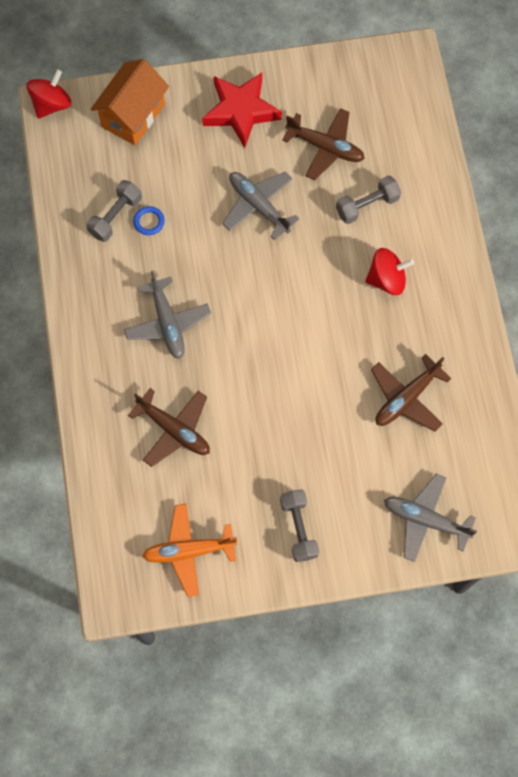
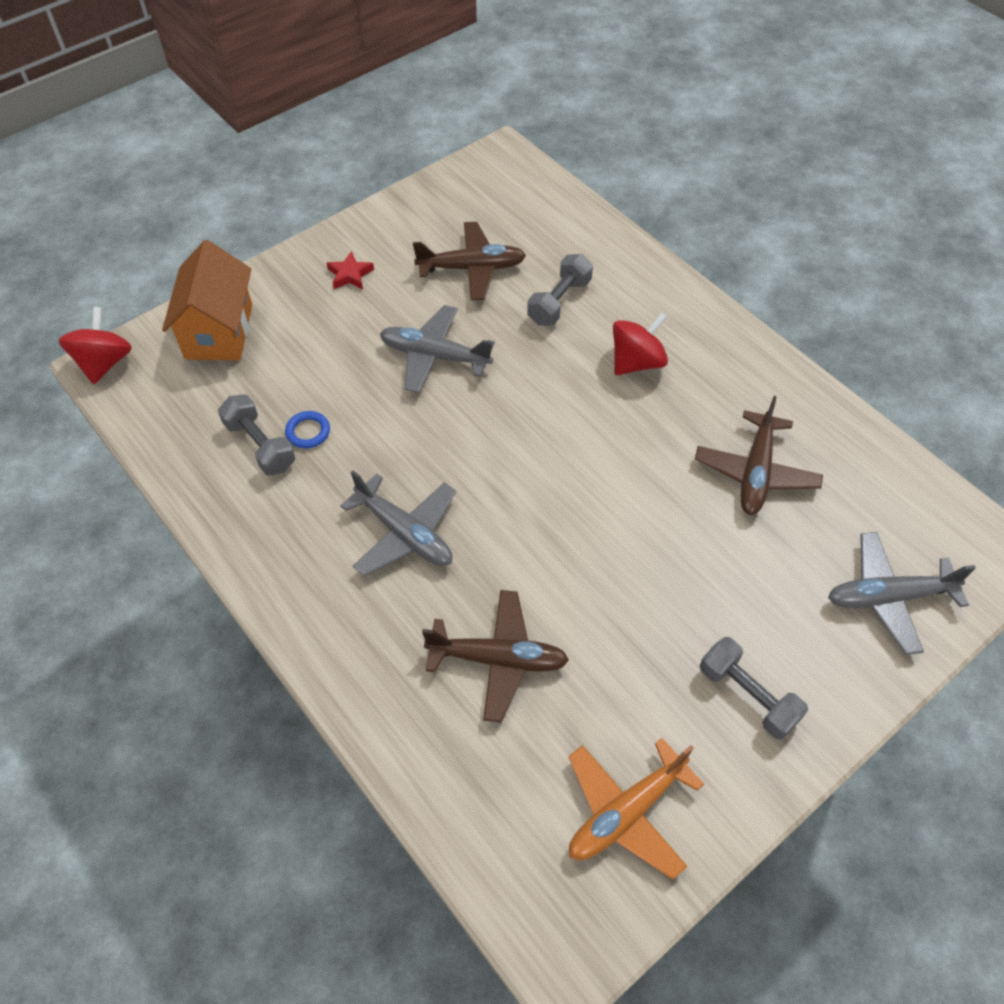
camera: 30 degrees left, 15 degrees down
grey dumbbell [86,180,142,242] -> grey dumbbell turned 45 degrees counterclockwise [218,394,295,475]
red star [202,72,282,148] -> red star [327,251,374,289], size x0.45

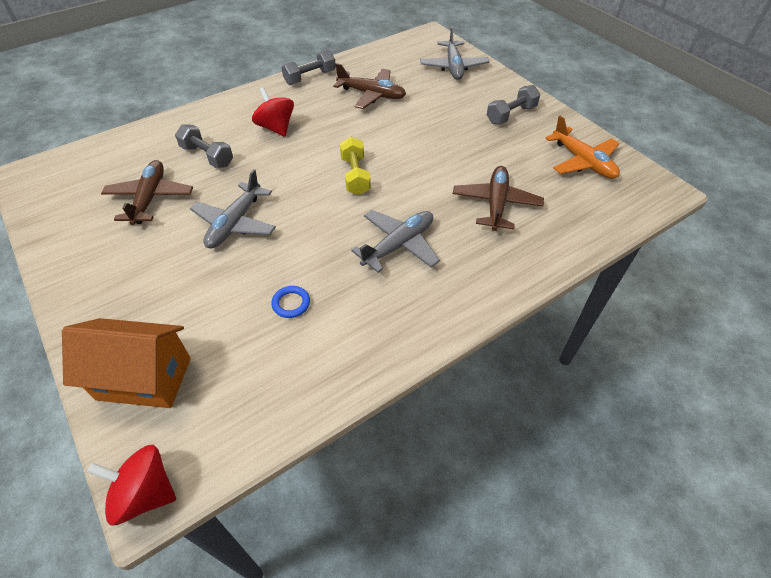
camera: 85 degrees left, 5 degrees down
grey dumbbell [218,394,295,475] -> grey dumbbell moved to [282,50,336,85]
red star [327,251,374,289] -> none
none -> yellow dumbbell [340,137,371,195]

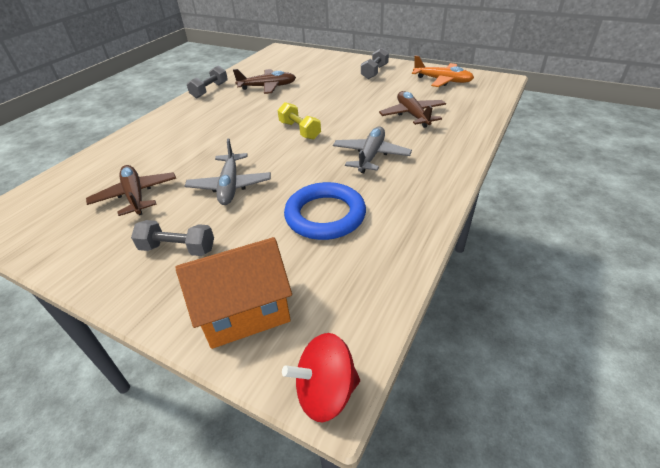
camera: 25 degrees left, 10 degrees down
grey dumbbell [175,124,233,168] -> grey dumbbell moved to [131,220,214,256]
red spinning top [252,87,294,137] -> none
blue ring [271,286,310,318] -> blue ring [284,182,366,240], size x2.37
grey plane [420,26,489,80] -> none

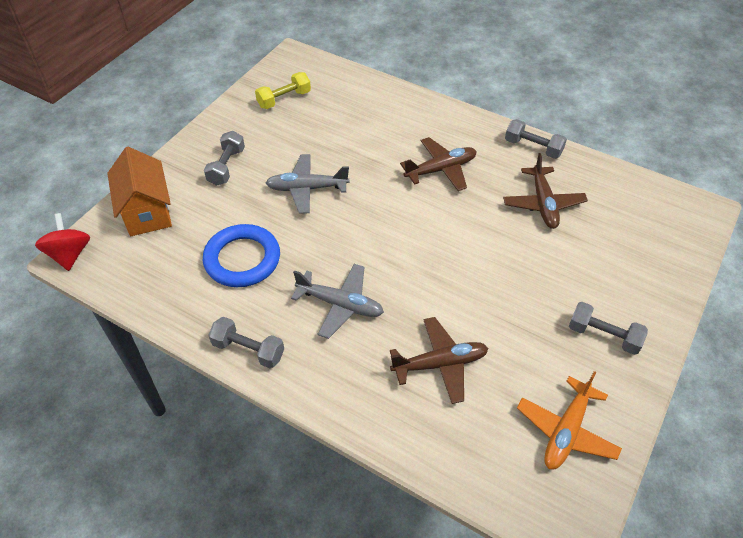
camera: 90 degrees right, 10 degrees up
brown plane [86,165,176,216] -> brown plane moved to [400,137,477,191]
yellow dumbbell [278,102,321,140] -> yellow dumbbell moved to [255,72,311,109]
none -> grey dumbbell [208,317,284,368]

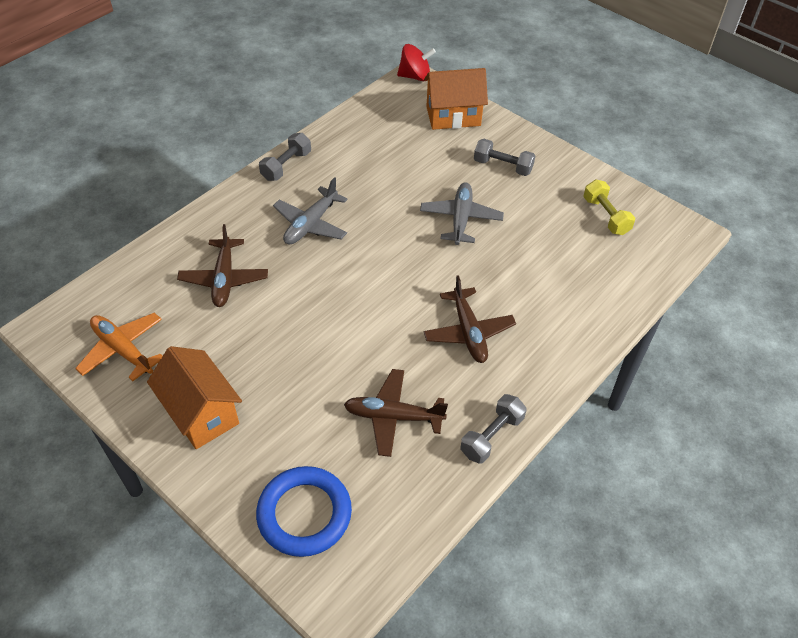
camera: 100 degrees right, 0 degrees up
blue ring [203,224,280,287] -> blue ring moved to [256,466,352,557]
grey dumbbell [569,302,648,355] -> orange house [147,346,242,449]

